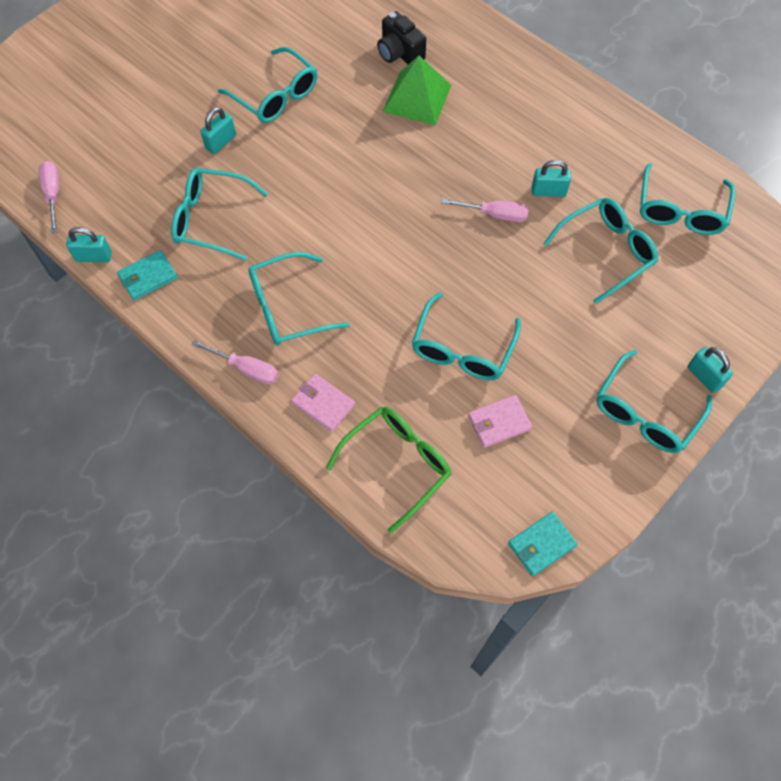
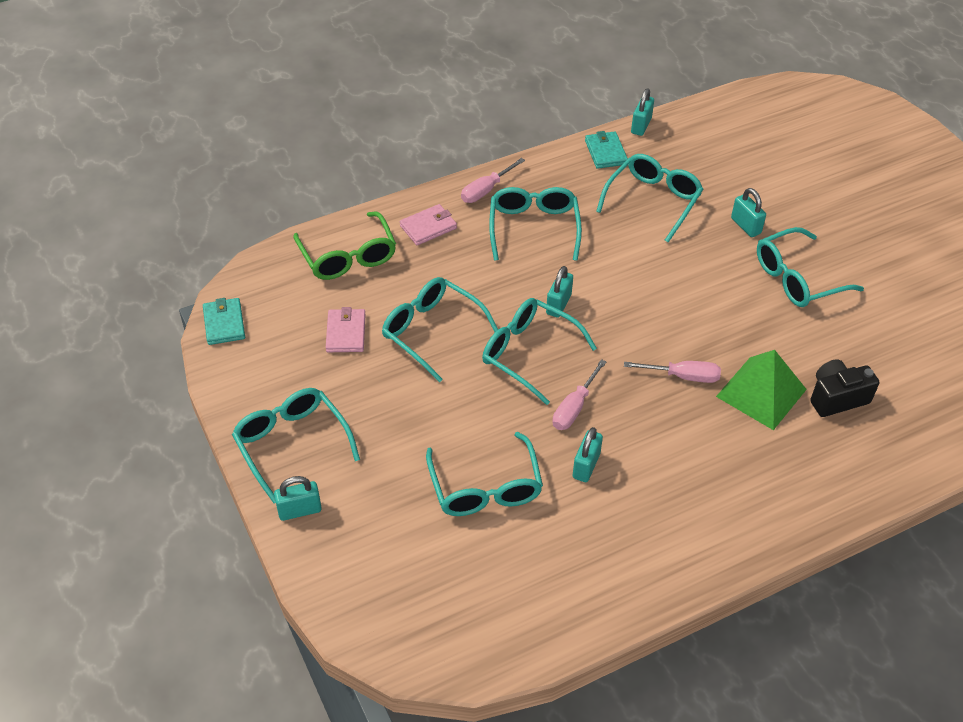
camera: 110 degrees right, 15 degrees down
pink screwdriver [39,161,59,234] -> pink screwdriver moved to [624,361,721,383]
turquoise glasses [640,163,736,235] -> turquoise glasses moved to [482,298,597,405]
none -> turquoise padlock [546,266,573,318]

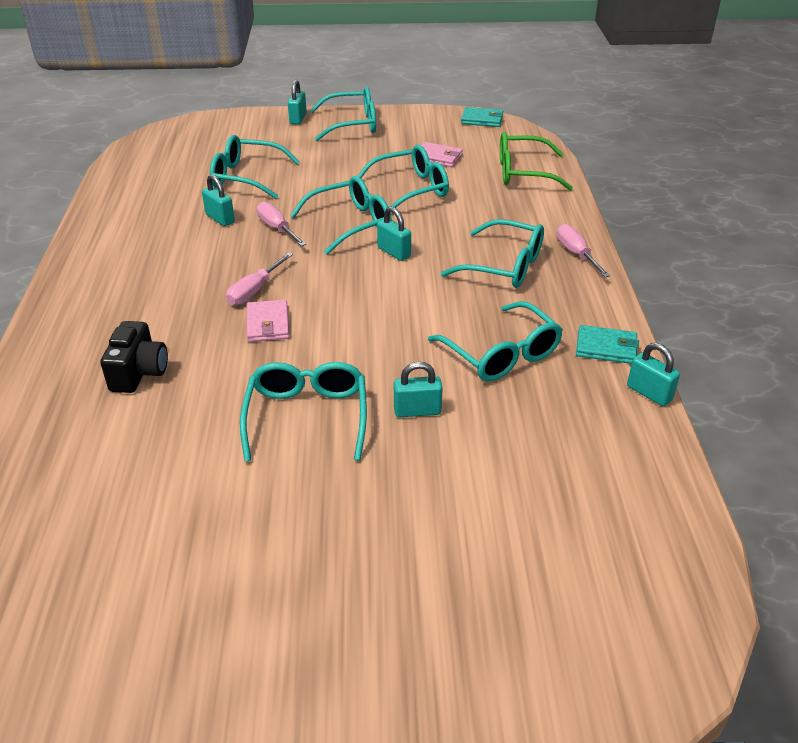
camera: 115 degrees right, 10 degrees down
pink wallet [400,204,457,245] -> pink wallet moved to [247,300,289,342]
green pyramid [716,350,807,430] -> none

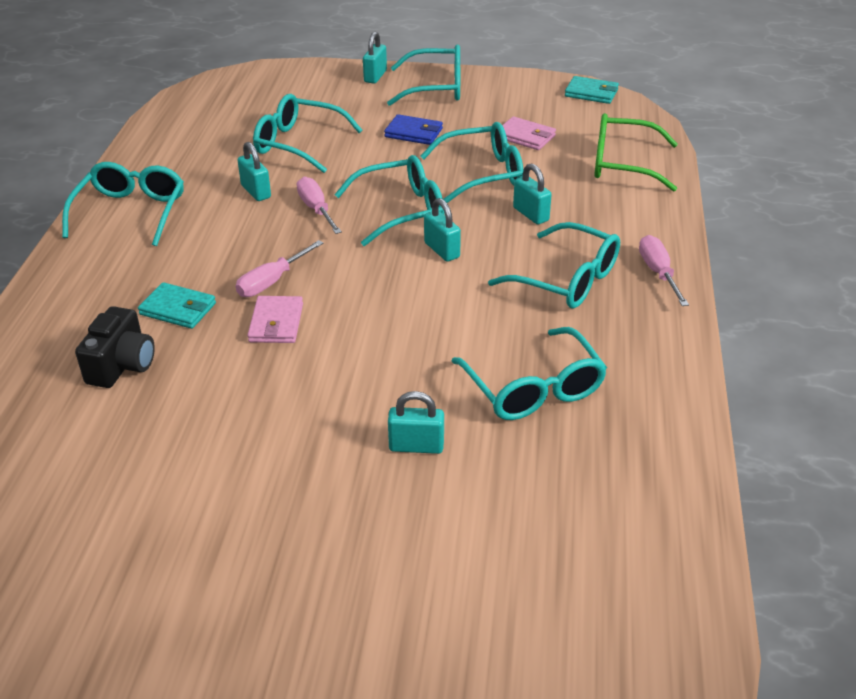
camera: 10 degrees right, 0 degrees up
turquoise glasses [240,362,367,462] -> turquoise glasses moved to [62,162,184,246]
turquoise wallet [576,325,639,364] -> turquoise wallet moved to [138,282,216,329]
turquoise padlock [627,343,680,406] -> turquoise padlock moved to [513,163,552,225]
none -> blue wallet [384,114,443,145]

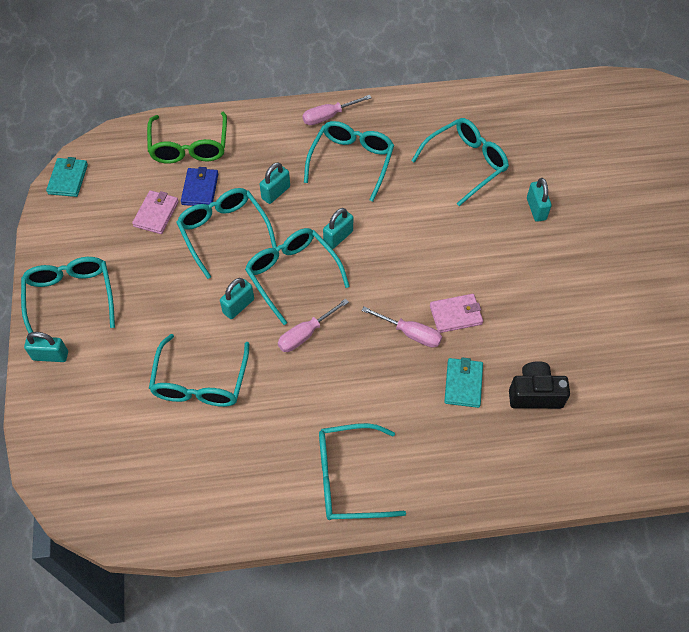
camera: 105 degrees left, 20 degrees up
turquoise padlock [238,142,271,201] -> turquoise padlock moved to [220,278,254,319]
blue wallet [384,114,443,145] -> blue wallet moved to [181,167,218,206]

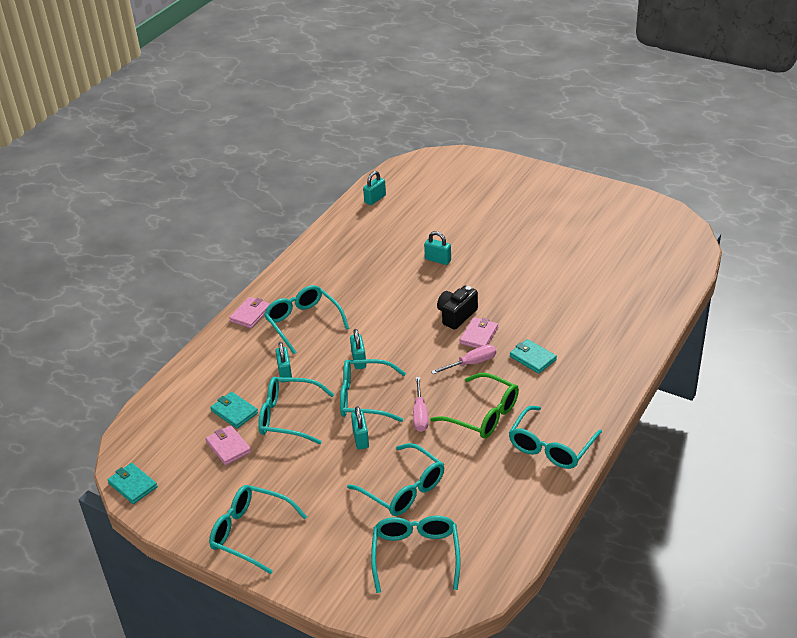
camera: 50 degrees left, 20 degrees down
turquoise padlock [24,332,68,362] -> turquoise padlock moved to [363,171,386,205]
green glasses [147,112,227,164] -> green glasses moved to [430,373,519,438]
blue wallet [181,167,218,206] -> turquoise wallet [210,392,258,428]
pink screwdriver [302,95,372,125] -> pink wallet [229,297,270,328]
turquoise glasses [411,118,509,206] -> turquoise glasses moved to [371,516,461,593]
black camera [509,361,570,409] -> black camera moved to [437,286,478,330]

